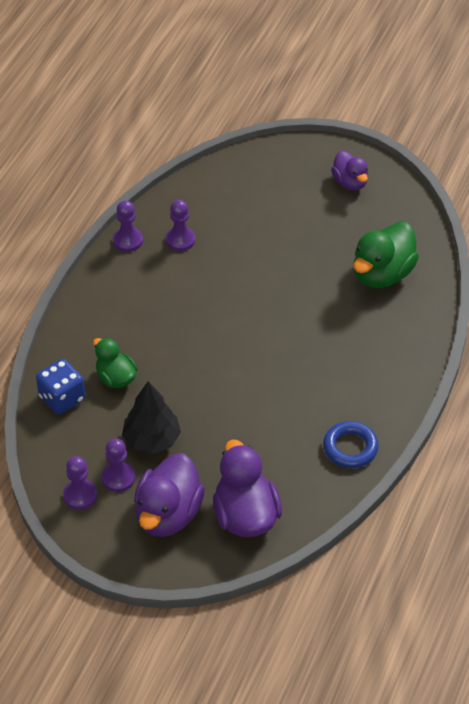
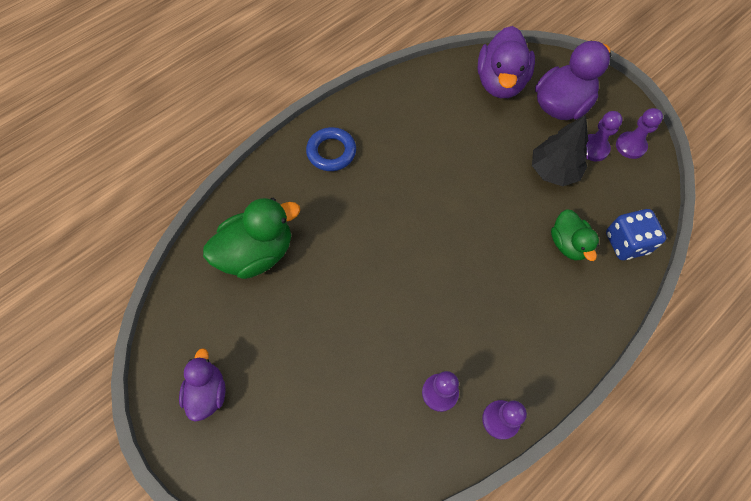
camera: 155 degrees left, 15 degrees up
blue ring [323,421,379,468] -> blue ring moved to [306,127,356,171]

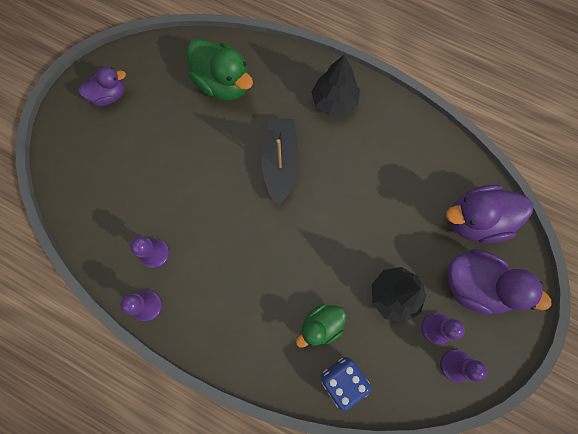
camera: 70 degrees right, 10 degrees up
blue ring [306,127,356,171] -> black tree [311,55,360,116]
none -> black boat [261,118,299,206]

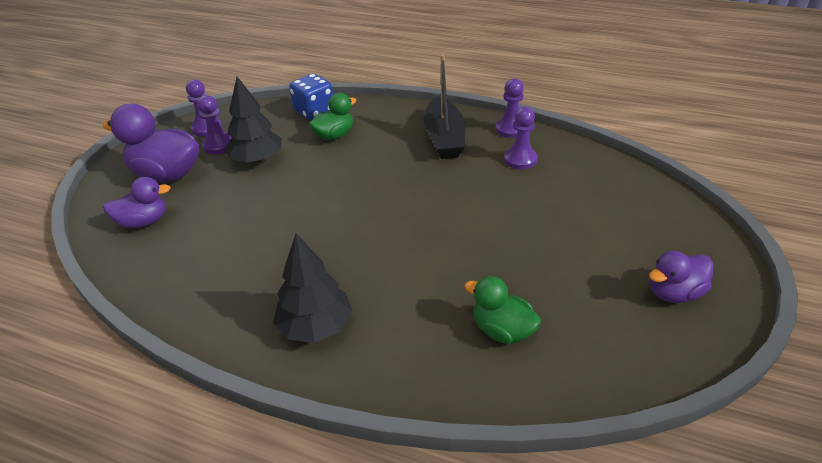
camera: 175 degrees right, 35 degrees down
green duck [187,38,253,101] -> green duck [464,276,541,344], size x0.61
black boat [261,118,299,206] -> black boat moved to [424,55,465,159]
purple duck [446,185,533,243] -> purple duck [103,177,171,228], size x0.61

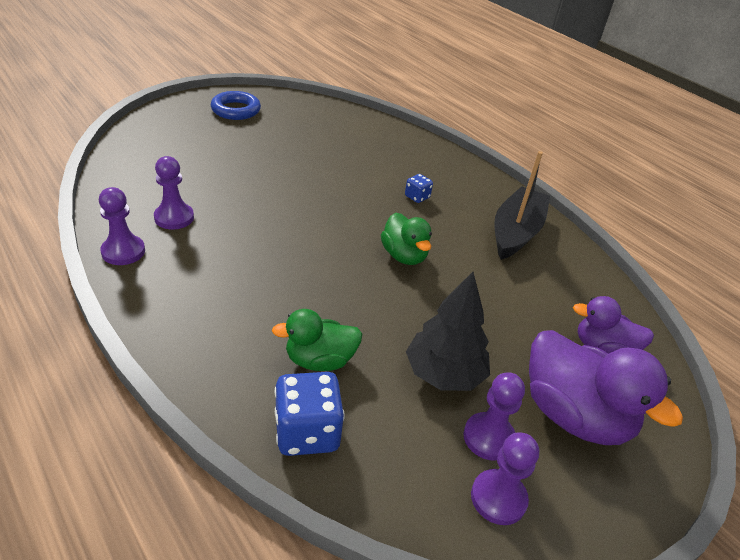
camera: 155 degrees left, 0 degrees up
black tree [273,233,352,343] -> none
black boat [424,55,465,159] -> black boat moved to [494,151,550,260]
green duck [464,276,541,344] -> green duck moved to [381,213,432,265]
purple duck [649,251,714,303] -> blue ring [211,91,261,120]
none -> blue dice [405,174,433,203]

